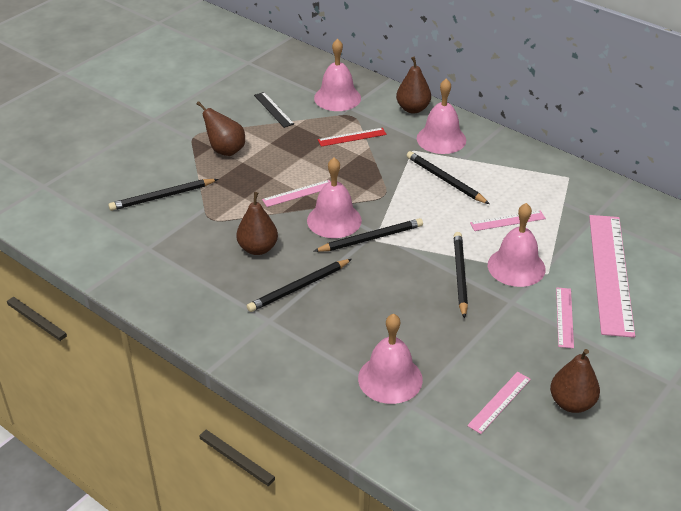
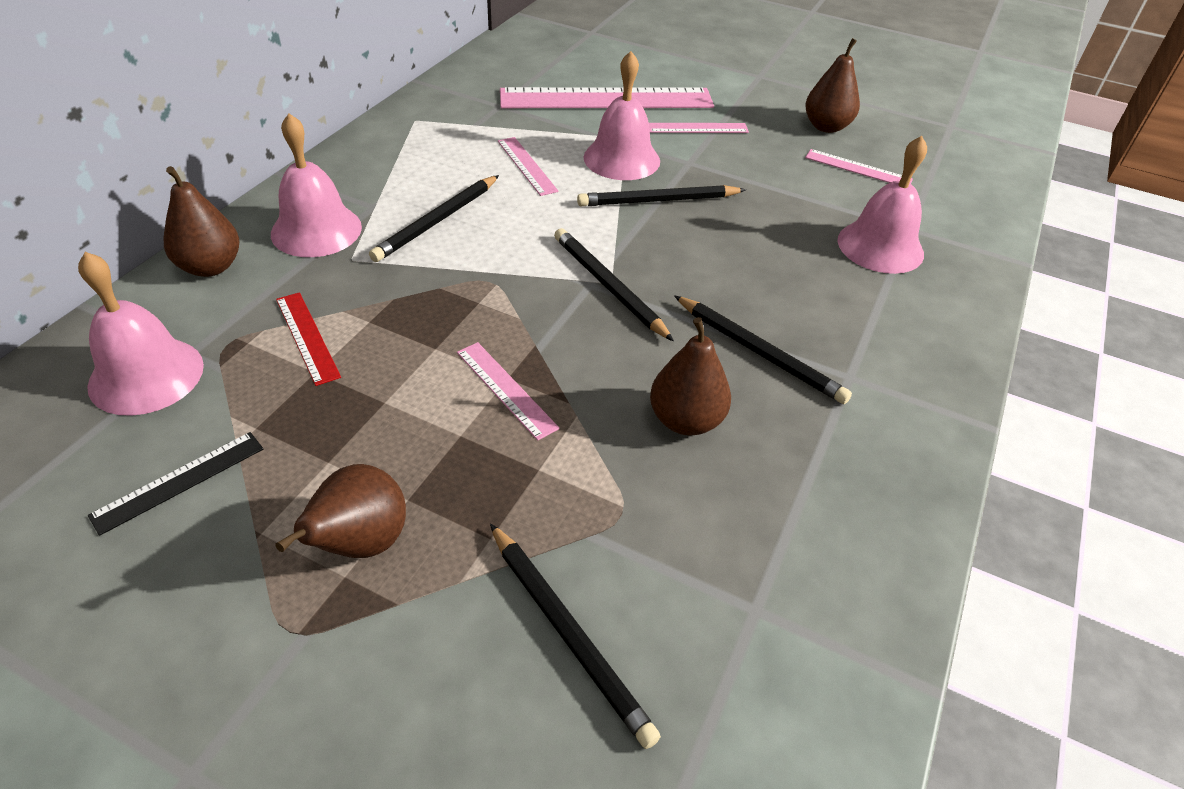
camera: 105 degrees left, 5 degrees up
pink bell [307,158,362,238] -> none

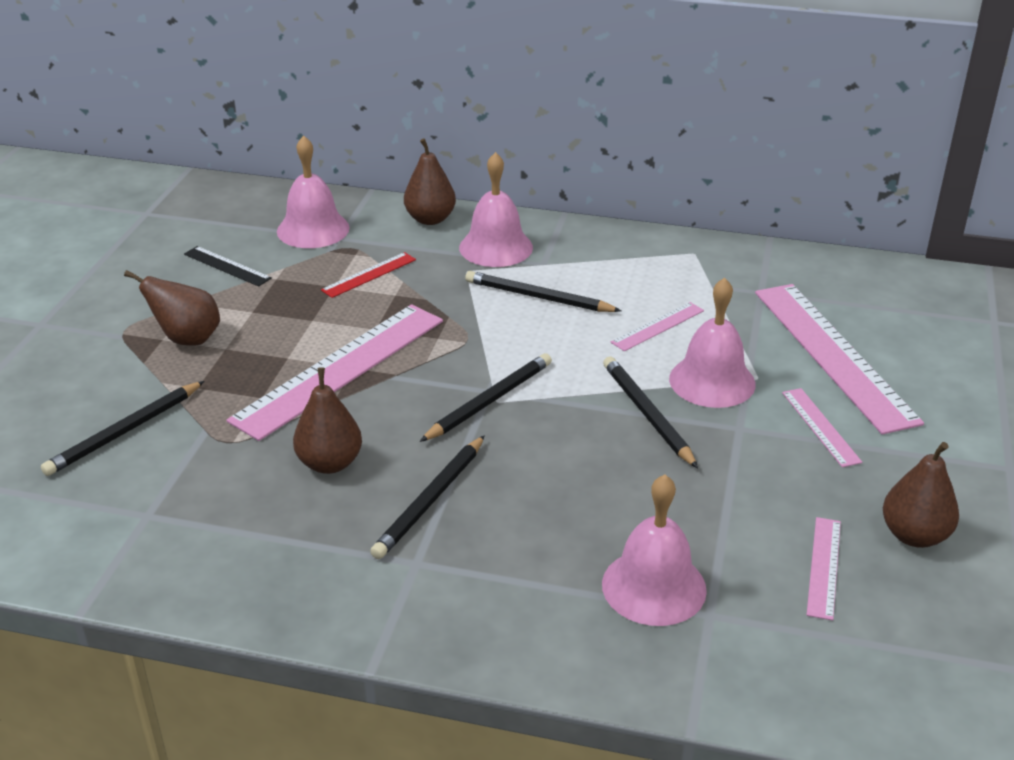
camera: 80 degrees right, 10 degrees down
pink ruler [457,342,560,441] -> pink ruler [227,304,443,441], size x2.20

